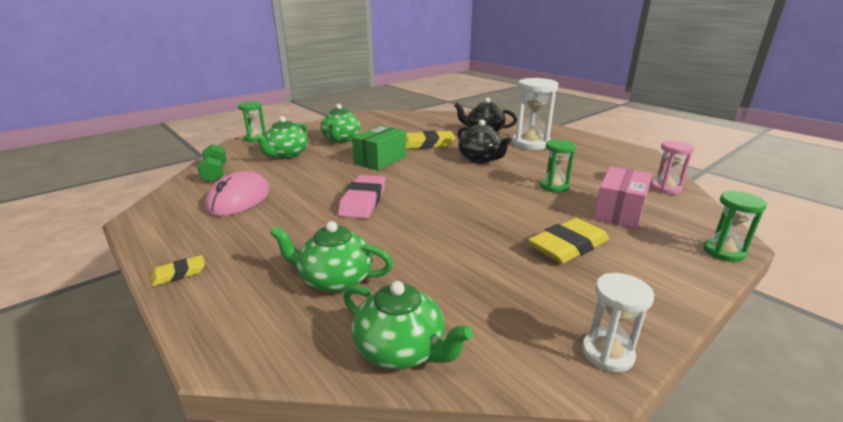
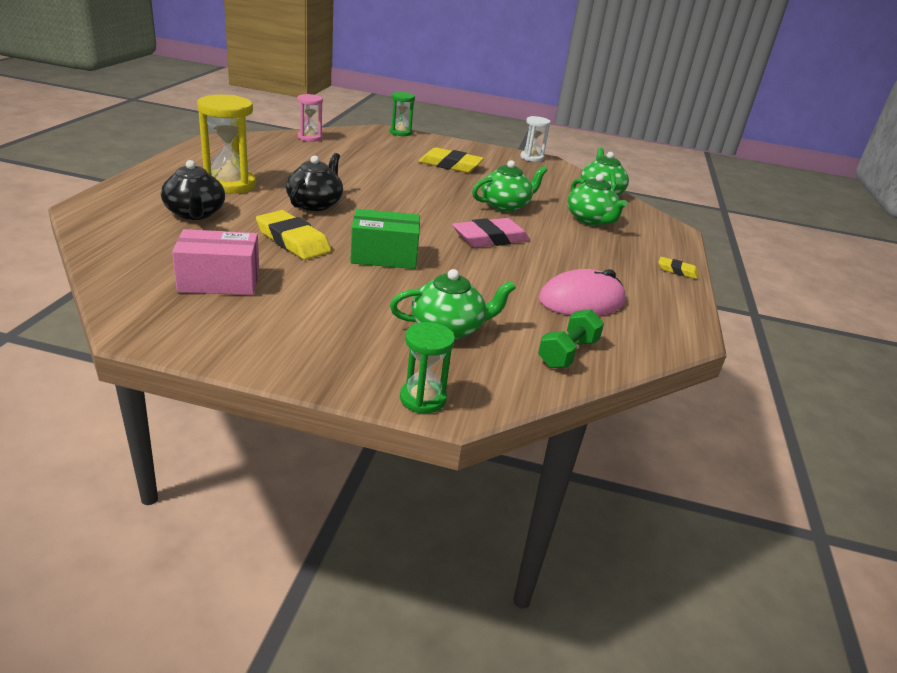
camera: 130 degrees left, 5 degrees up
green teapot [320,104,361,143] -> green teapot moved to [472,160,547,212]
white hourglass [512,78,559,150] -> yellow hourglass [197,95,256,194]
green hourglass [540,139,576,193] -> none
pink box [593,166,652,229] -> pink box moved to [172,229,259,295]

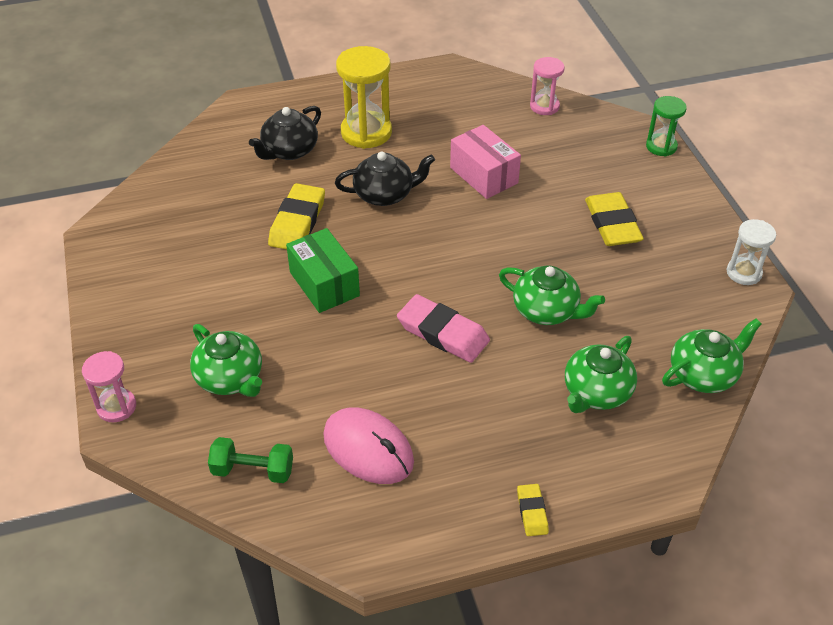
camera: 65 degrees right, 15 degrees up
pink box [172,229,259,295] -> pink box moved to [450,125,521,199]
green hourglass [400,322,455,413] -> pink hourglass [82,351,136,422]

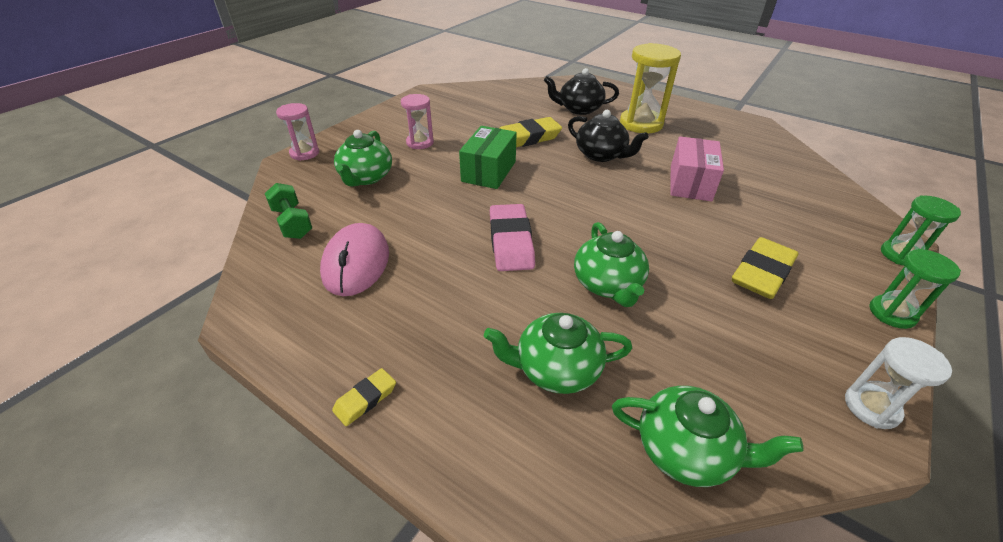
camera: 50 degrees right, 5 degrees down
pink hourglass [530,57,565,115] -> pink hourglass moved to [401,94,434,149]
none -> green hourglass [869,249,961,329]

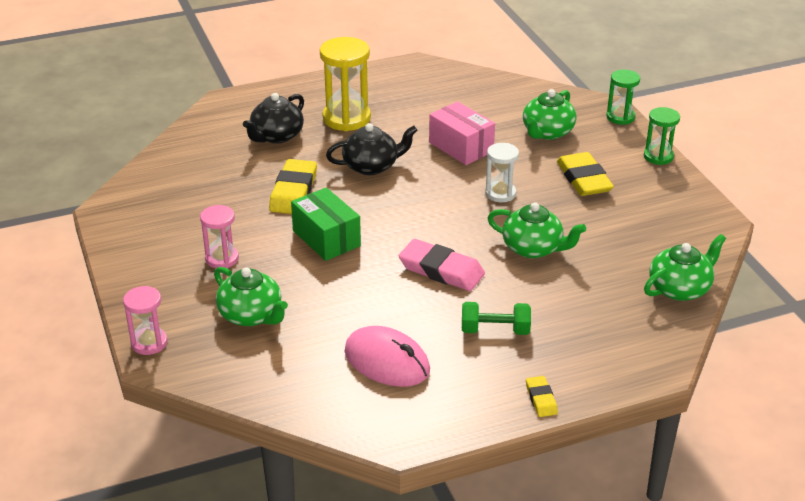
camera: 55 degrees left, 5 degrees down
green dumbbell [265,183,312,239] -> green dumbbell moved to [462,302,531,335]
green teapot [484,313,632,394] -> green teapot moved to [523,89,577,140]
white hourglass [845,337,952,429] -> white hourglass moved to [485,143,519,202]

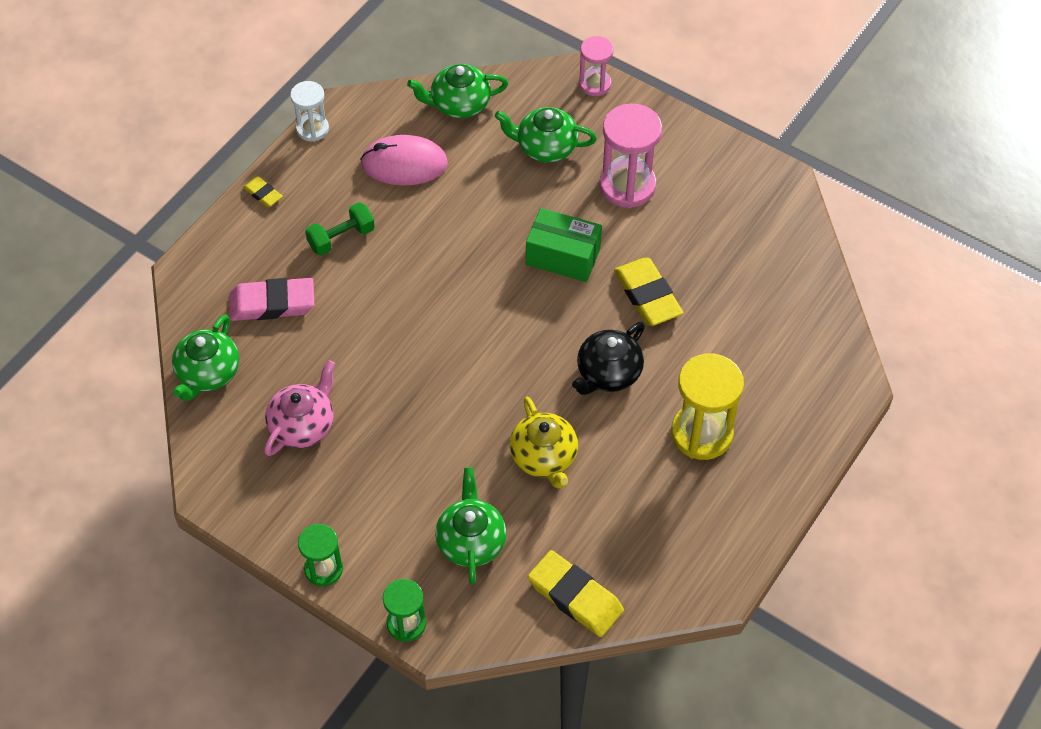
camera: 145 degrees right, 20 degrees up
pink hourglass [200,205,239,268] -> pink hourglass [599,104,662,208], size x1.69
black teapot [243,93,304,144] -> none
pink eraser [399,239,485,291] -> pink eraser moved to [229,278,314,321]
pink box [429,101,495,165] -> yellow teapot [510,397,578,489]
white hourglass [485,143,519,202] -> white hourglass moved to [290,81,329,142]
green teapot [488,202,586,258] -> green teapot moved to [407,64,508,118]
yellow eraser [557,152,614,196] -> yellow eraser moved to [528,550,624,637]
none -> pink teapot [264,360,335,456]

